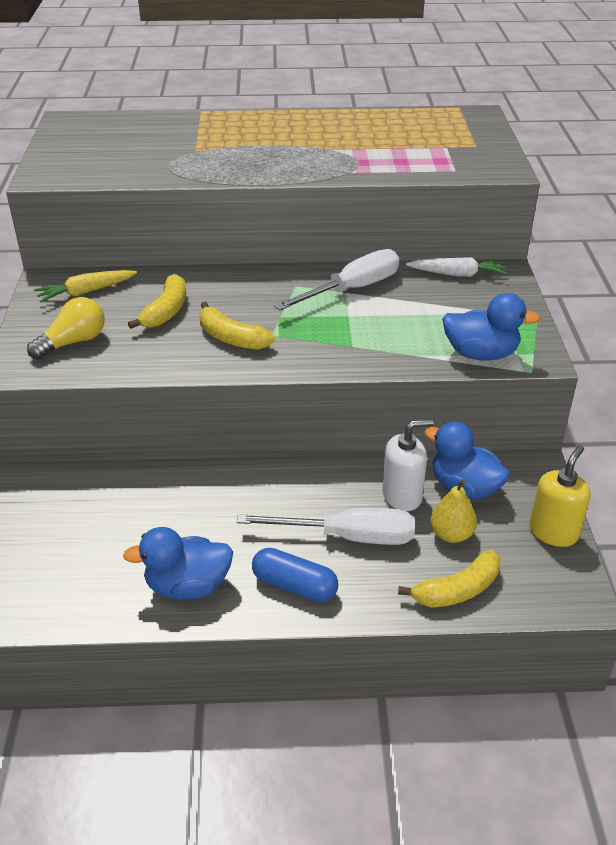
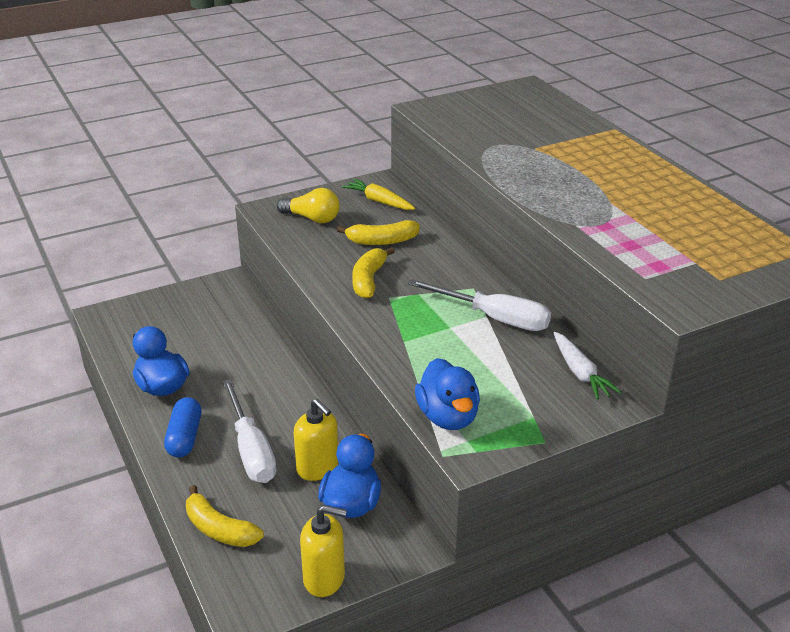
camera: 65 degrees right, 5 degrees down
white soap dispenser [382,419,434,511] -> yellow soap dispenser [294,399,338,481]
yellow pear [430,480,477,543] -> none

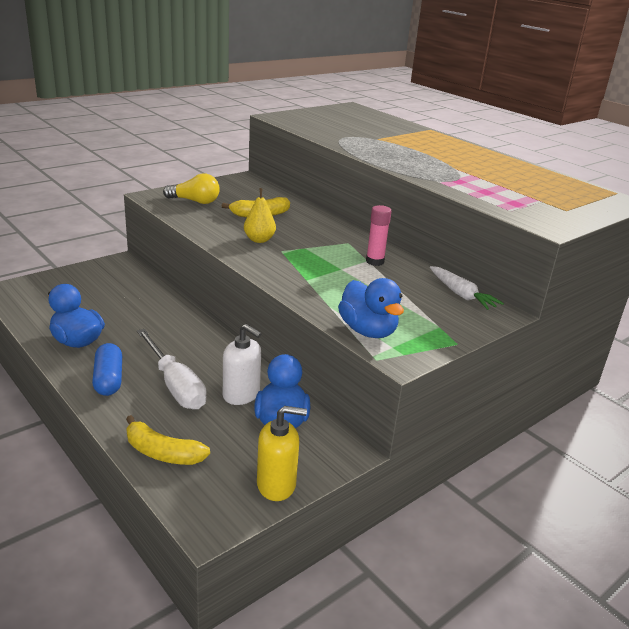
camera: 15 degrees left, 5 degrees down
yellow soap dispenser [294,399,338,481] -> white soap dispenser [223,324,261,405]
yellow carrot [342,179,415,210] -> none
yellow banana [352,247,395,299] -> yellow pear [244,188,276,243]
white screwdriver [408,279,551,331] -> pink glue stick [366,205,392,266]

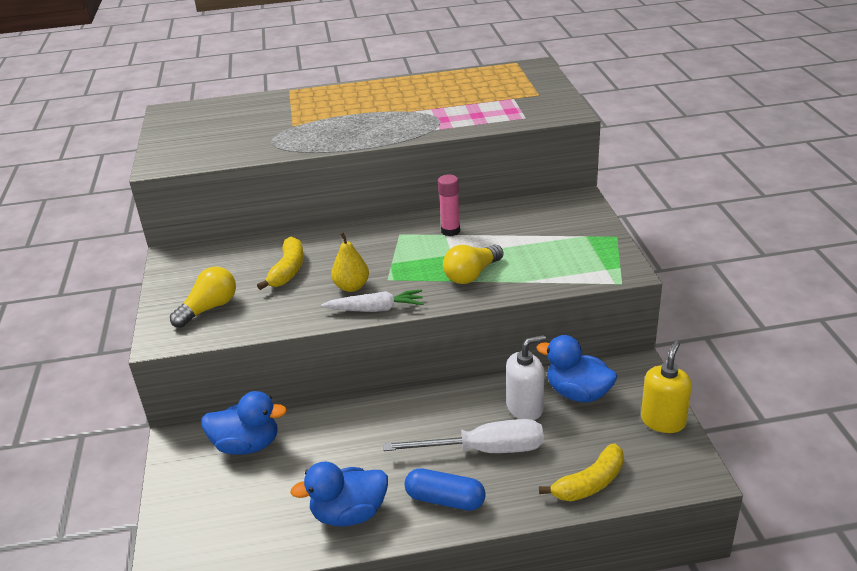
camera: 55 degrees left, 5 degrees up
blue duck [338,278,404,338] -> blue duck moved to [201,391,287,455]
white carrot [430,266,504,310] -> white carrot moved to [321,289,424,312]
none -> yellow light bulb [443,244,503,284]

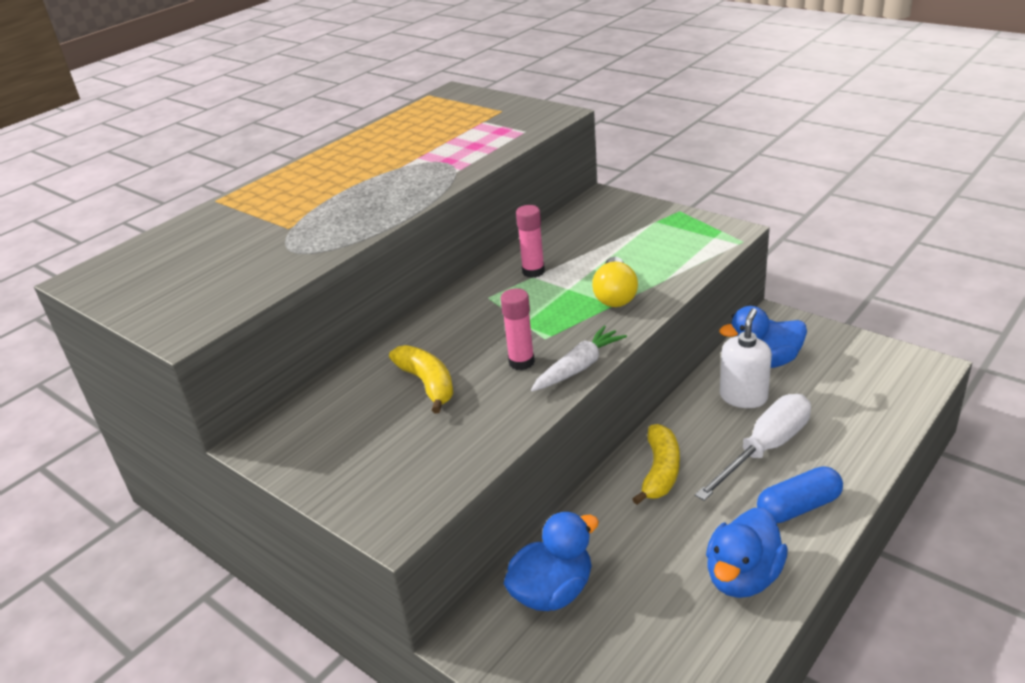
camera: 40 degrees left, 0 degrees up
yellow light bulb [170,267,236,328] -> none
yellow pear [331,232,369,292] -> pink glue stick [501,288,535,370]
yellow banana [539,444,624,501] -> yellow banana moved to [632,424,680,505]
yellow soap dispenser [641,341,692,433] -> none

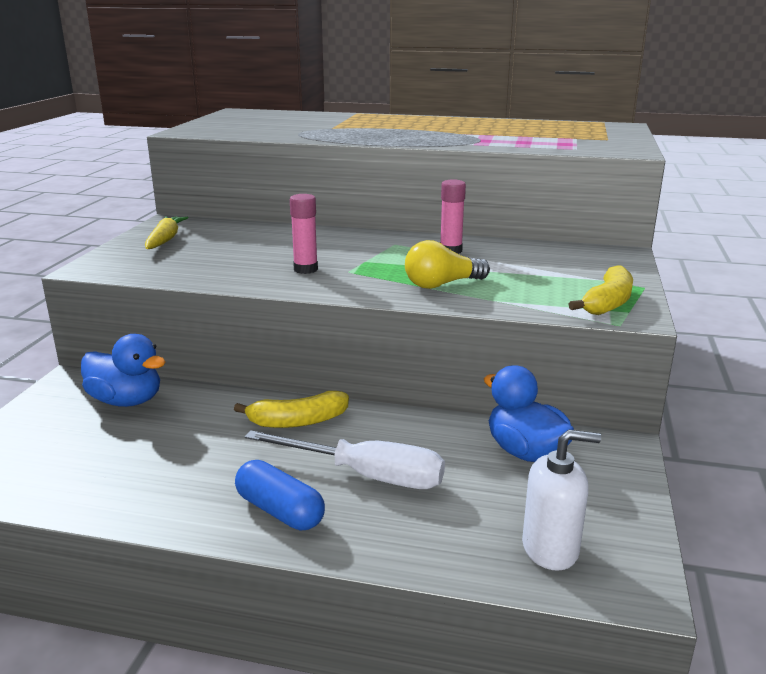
camera: 60 degrees right, 10 degrees down
yellow banana [389,345,454,413] -> yellow banana moved to [569,265,633,315]
white carrot [531,326,627,391] -> none
blue duck [706,508,788,598] -> none
white soap dispenser [720,308,772,408] -> white soap dispenser moved to [522,429,601,571]
none -> yellow carrot [145,217,189,249]

